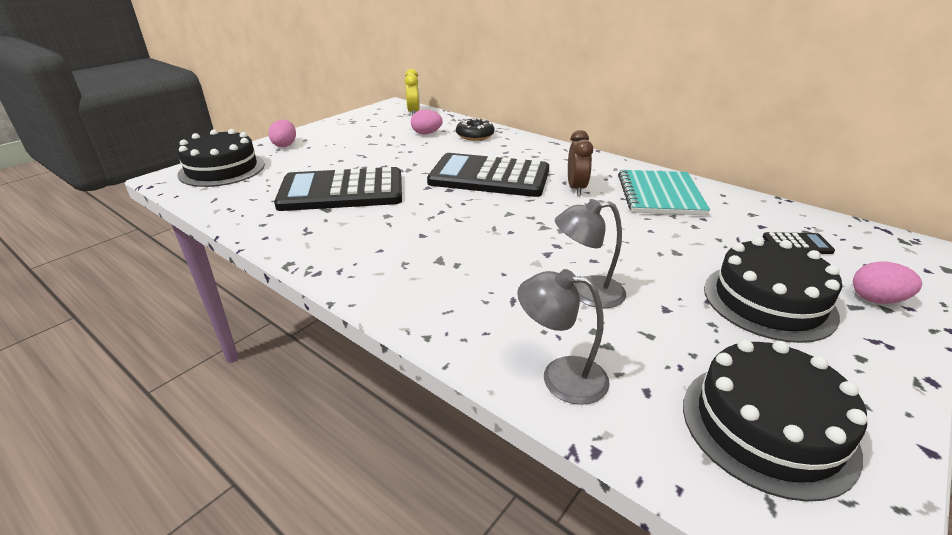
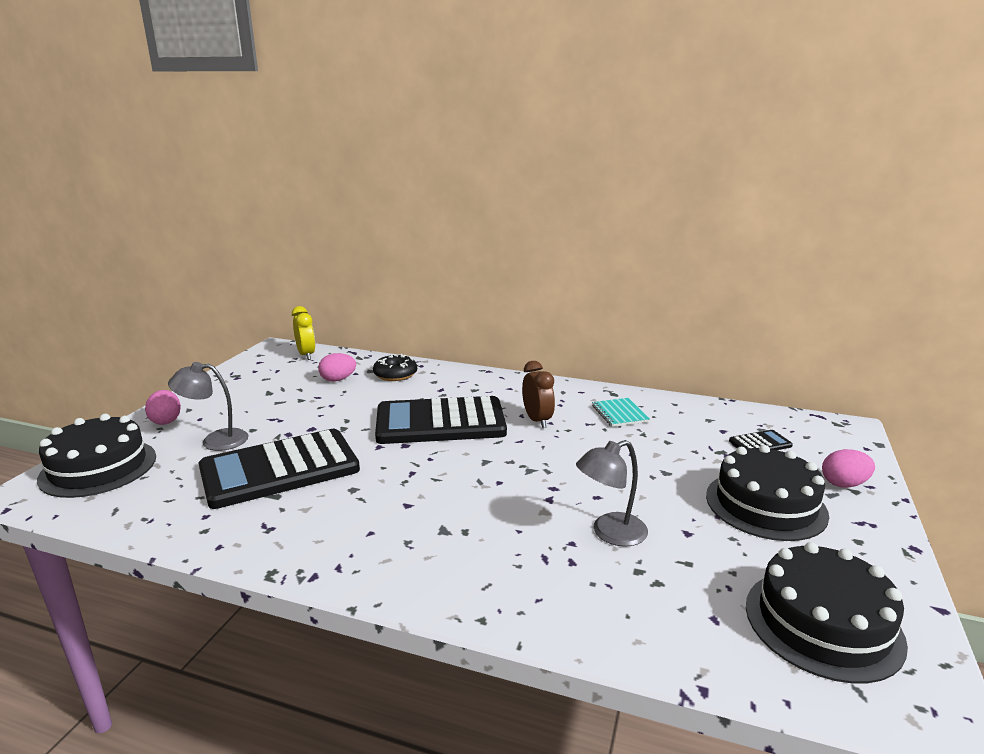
camera: 20 degrees left, 10 degrees down
grey lamp [517,269,610,405] -> grey lamp moved to [168,362,249,451]
turquoise notebook [618,170,710,215] -> turquoise notebook [592,398,650,427], size x0.56

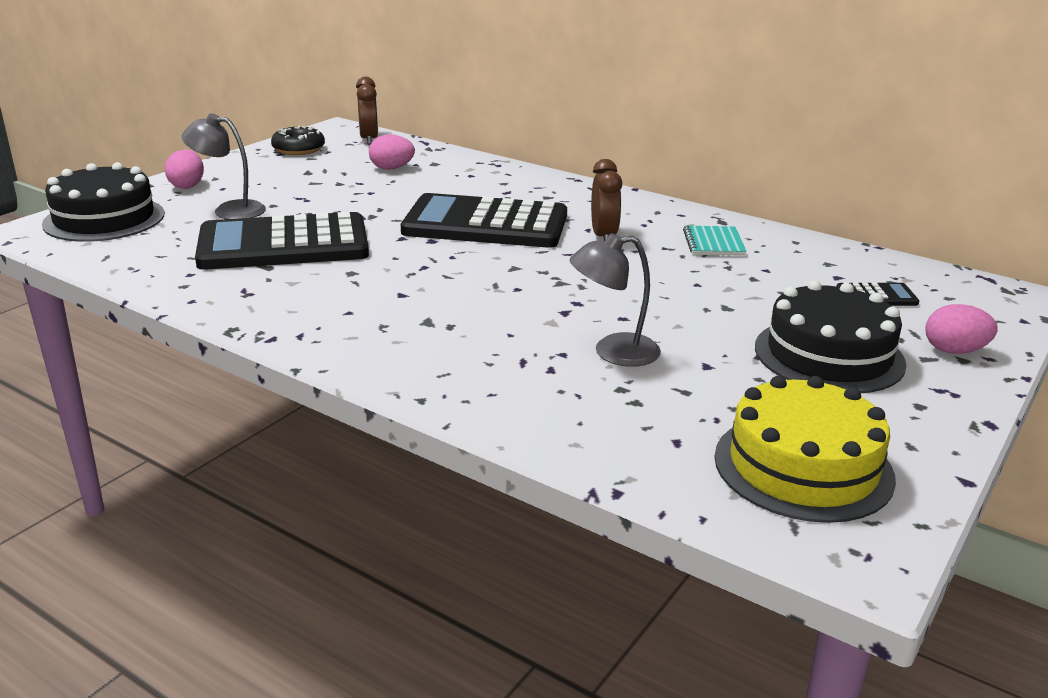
camera: 15 degrees right, 5 degrees up
yellow clock [292,306,315,360] -> brown clock [356,77,378,145]
black donut [373,354,417,381] -> black donut moved to [271,126,325,155]
black cake [746,542,908,683] -> yellow cake [715,376,896,523]

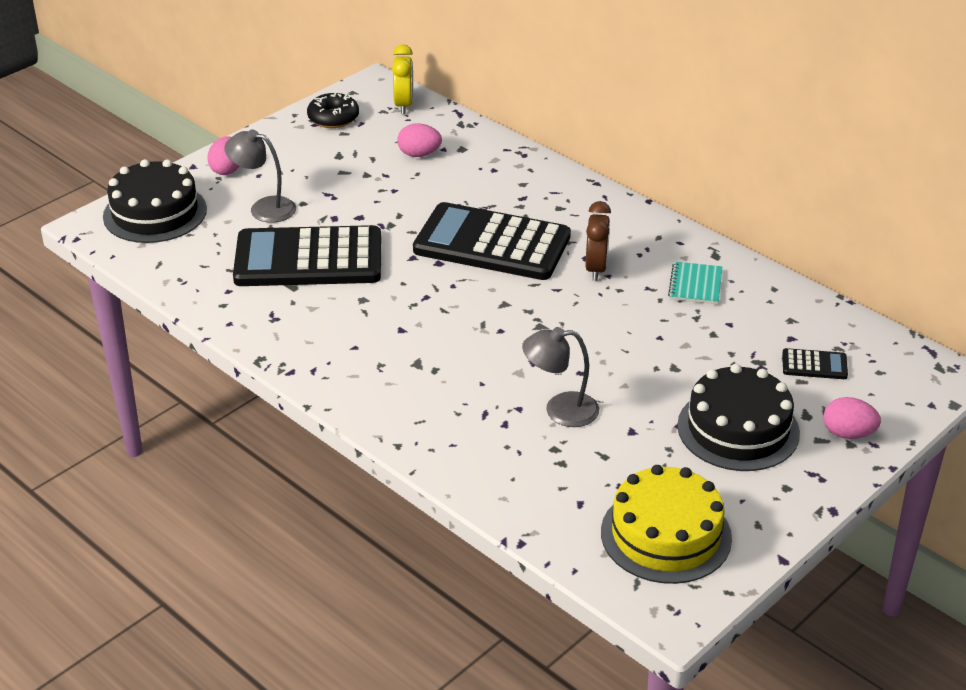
camera: 10 degrees right, 10 degrees up
brown clock [356,77,378,145] -> yellow clock [392,44,413,114]

